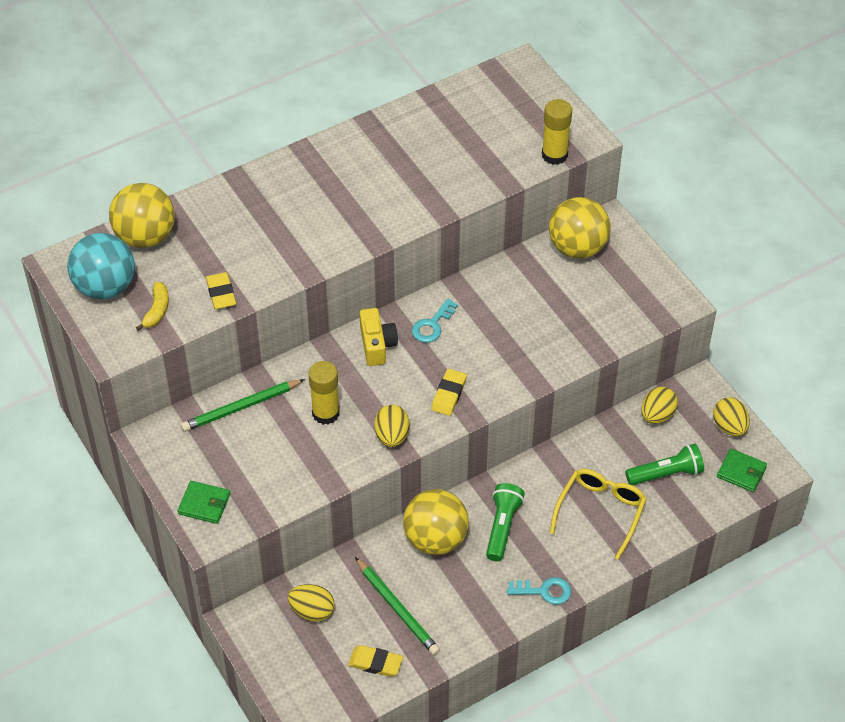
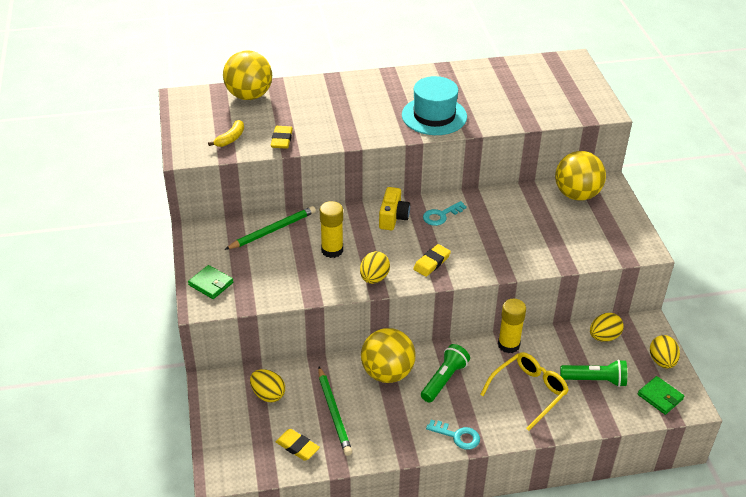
camera: 20 degrees right, 10 degrees down
turquoise ball [67,233,135,299] -> none
green pencil [181,379,305,432] -> green pencil turned 150 degrees clockwise [225,206,316,250]
yellow glue stick [542,99,572,165] -> yellow glue stick moved to [498,299,526,353]
none -> turquoise hat [402,76,467,135]

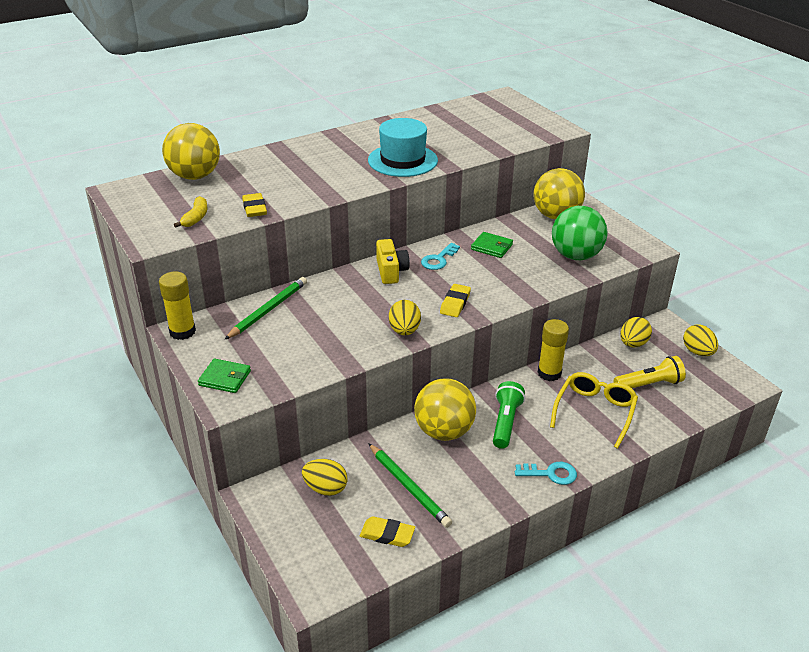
camera: 20 degrees left, 5 degrees down
yellow glue stick [320,201,343,258] -> yellow glue stick moved to [159,272,196,340]
green flashlight [560,359,627,387] -> yellow flashlight [614,356,686,388]
green wallet [638,376,684,415] -> green wallet moved to [471,232,513,258]
none -> green ball [552,206,608,260]

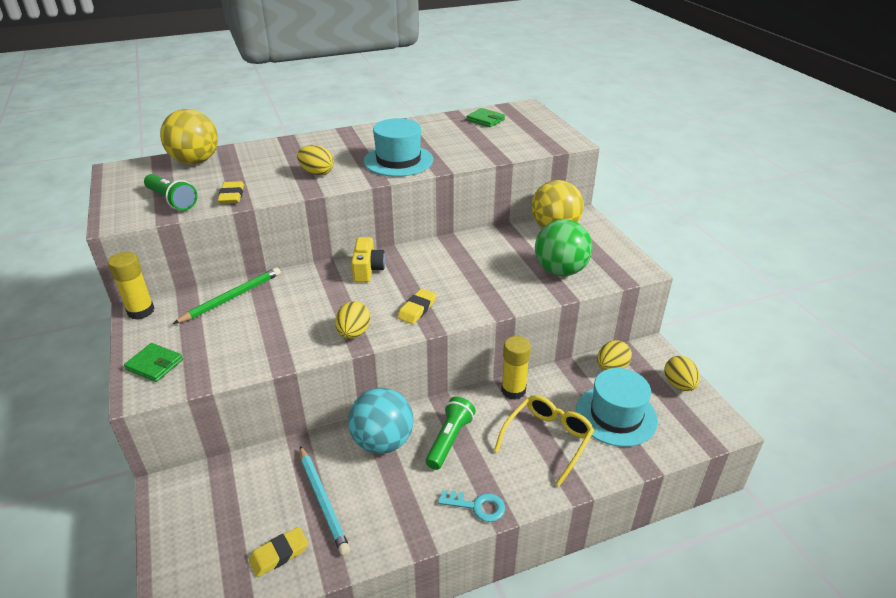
camera: 10 degrees right, 0 degrees up
yellow banana [174,196,207,228] -> green flashlight [144,174,197,211]
yellow egg [302,459,348,496] -> yellow egg moved to [297,145,334,176]
yellow eraser [360,516,415,547] -> yellow eraser turned 60 degrees counterclockwise [248,527,308,577]
green pencil [368,443,452,528] -> turquoise pencil [300,446,350,556]
yellow ball [414,378,476,441] -> turquoise ball [348,388,413,454]
turquoise key [421,243,460,270] -> none
green wallet [471,232,513,258] -> green wallet moved to [467,108,505,127]
yellow flashlight [614,356,686,388] -> turquoise hat [576,368,658,447]

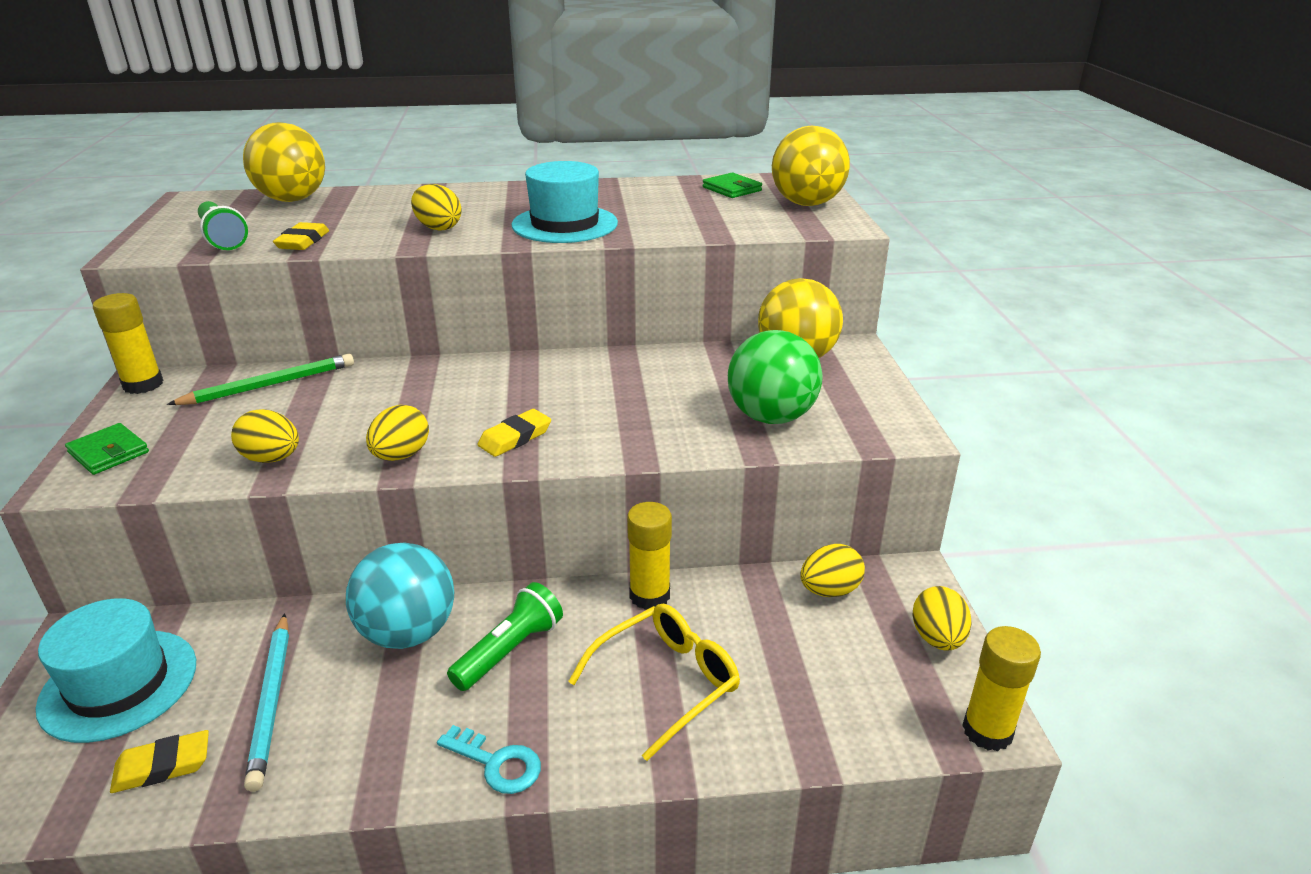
camera: 15 degrees right, 5 degrees down
yellow camera [351,237,385,282] -> none
turquoise hat [576,368,658,447] -> turquoise hat moved to [36,598,196,743]
none -> yellow egg [231,409,299,463]
none -> yellow ball [772,126,850,206]
none -> yellow glue stick [962,626,1041,751]

